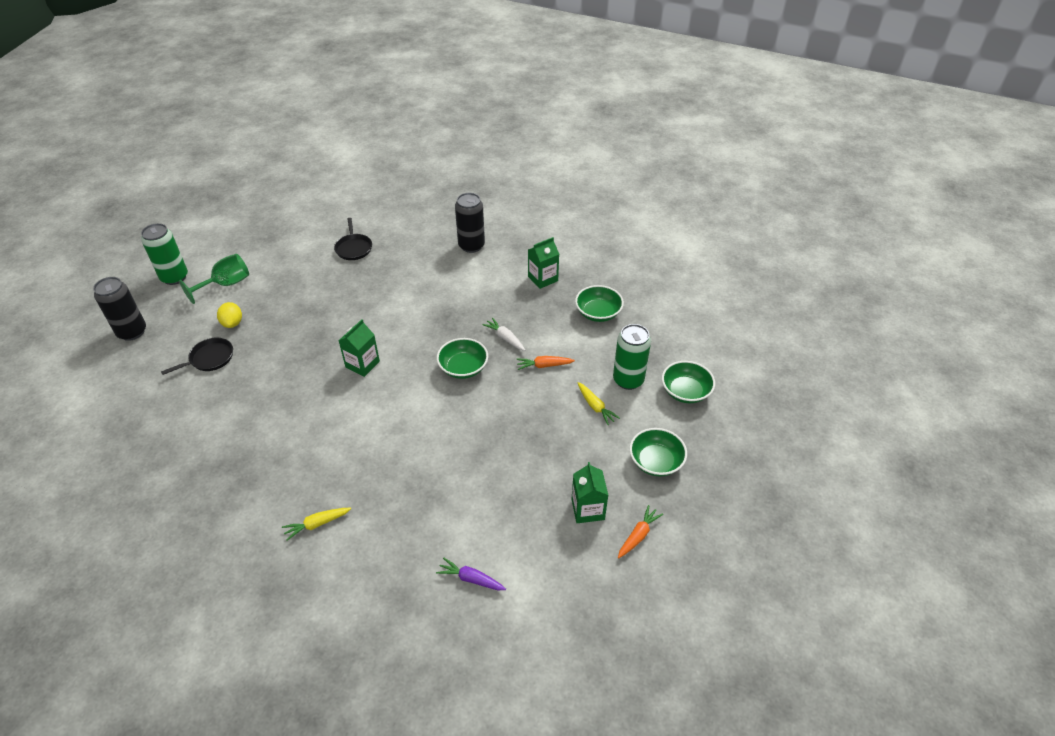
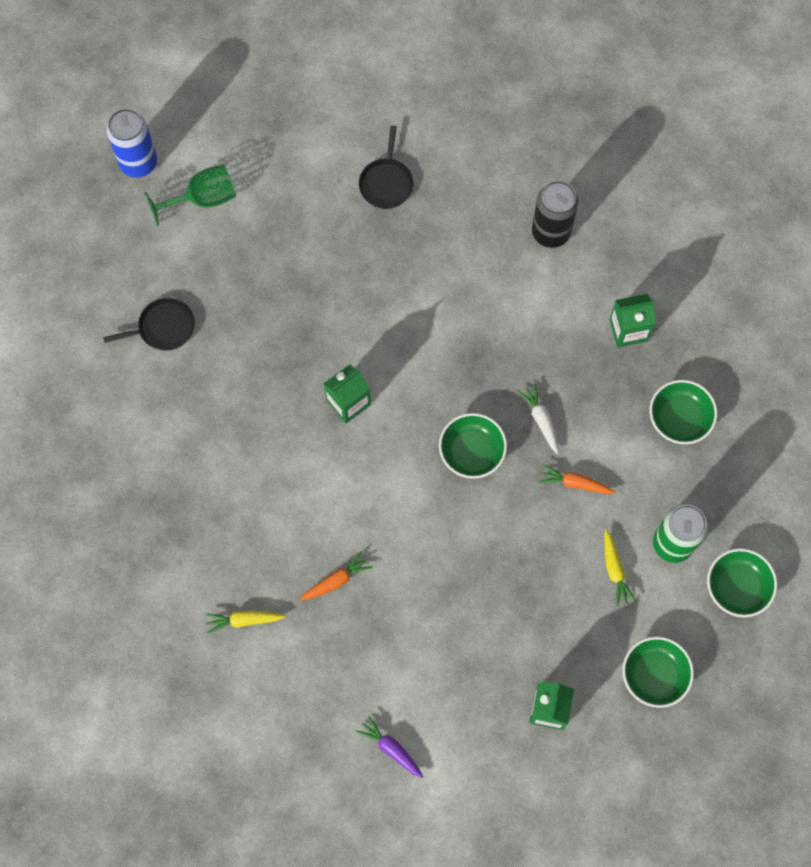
camera: 20 degrees right, 25 degrees up
black can [93,277,146,341] -> none
green can [141,223,188,285] -> blue can [106,109,157,178]
yellow lemon [217,302,242,328] -> none
orange carrot [618,505,663,558] -> orange carrot moved to [300,551,372,601]

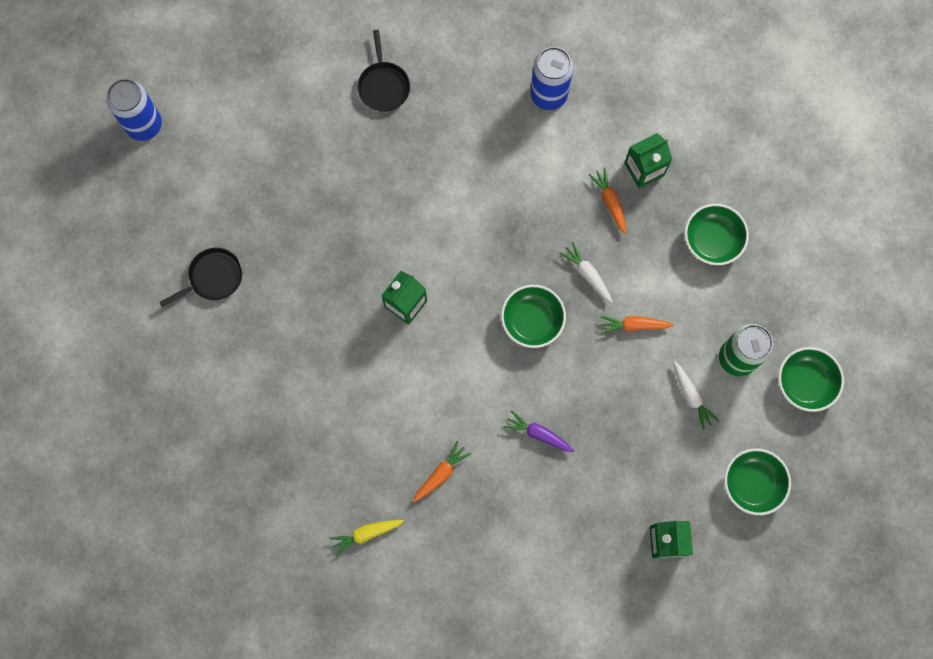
camera: 15 degrees left, 5 degrees up
green goblet [144,164,236,227] -> none
purple carrot [355,716,423,778] -> purple carrot moved to [504,410,575,452]
black can [532,180,578,248] -> blue can [530,47,573,110]
yellow carrot [604,529,636,606] -> white carrot [673,361,719,430]
none -> orange carrot [589,167,626,234]

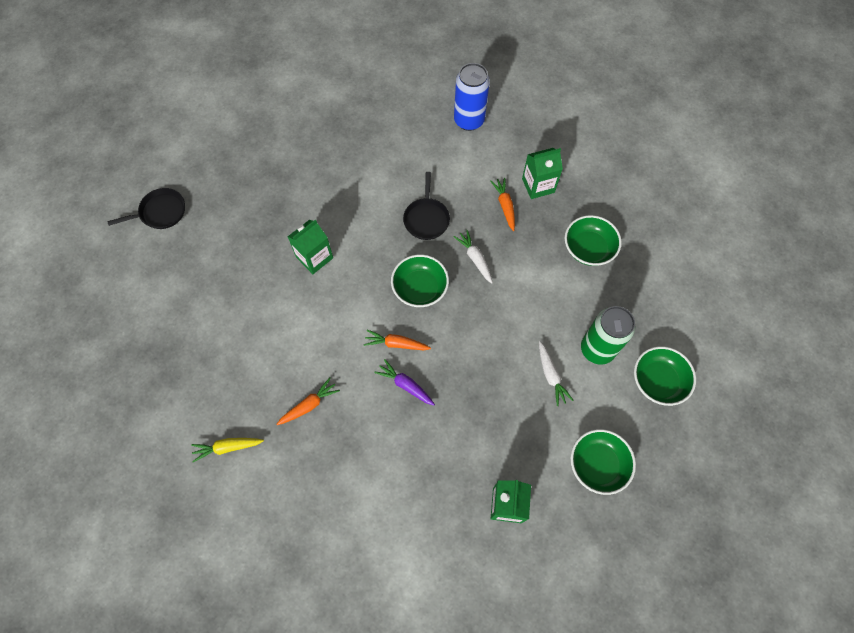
camera: 10 degrees right, 10 degrees down
blue can [107,79,162,141] -> none
black pan [357,30,410,112] -> black pan moved to [403,172,450,240]
orange carrot [600,316,674,334] -> orange carrot moved to [364,330,431,350]

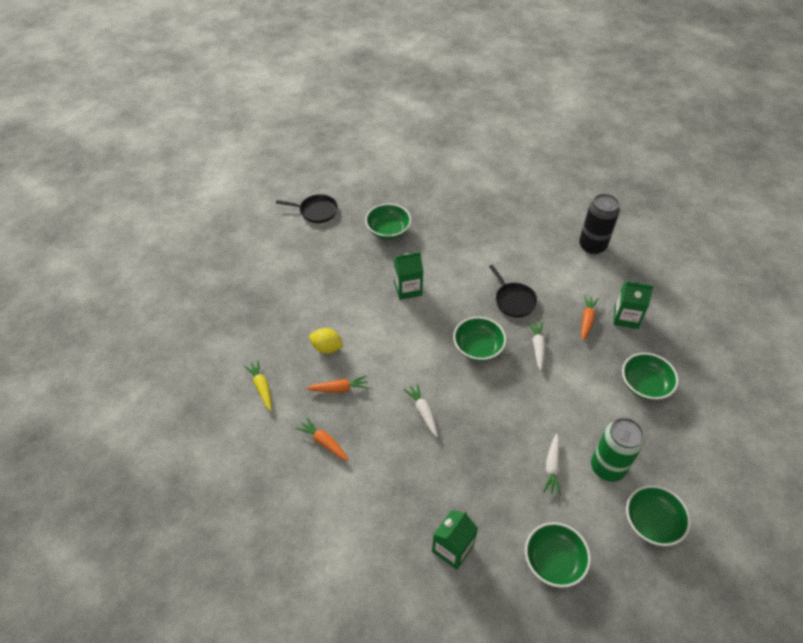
camera: 30 degrees right, 15 degrees down
yellow carrot [191,438,264,462] -> yellow carrot turned 45 degrees clockwise [244,360,272,411]
orange carrot [364,330,431,350] -> orange carrot moved to [296,417,349,461]
purple carrot [374,359,435,405] -> white carrot [404,383,438,437]
black pan [403,172,450,240] -> black pan turned 60 degrees counterclockwise [489,265,538,318]
blue can [454,63,490,131] -> black can [579,194,620,254]
none -> yellow lemon [309,328,343,354]
none -> green bowl [365,203,411,239]

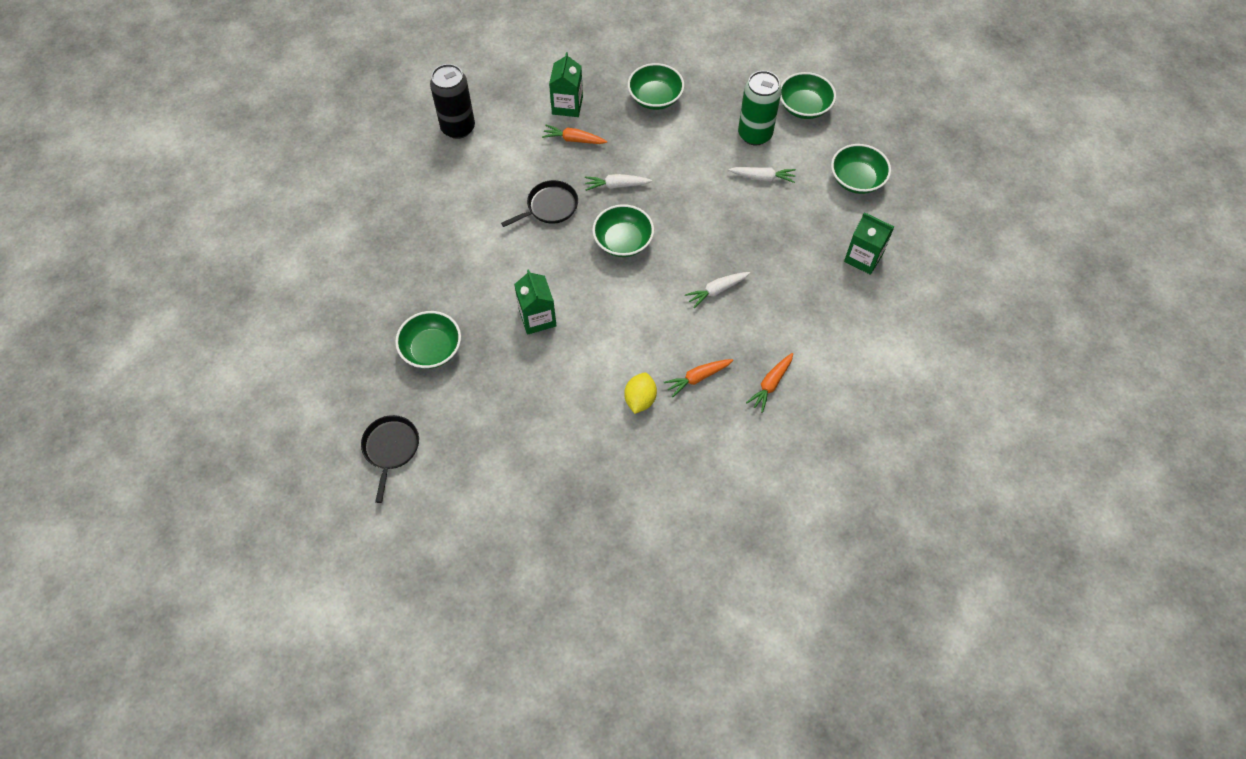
camera: 95 degrees left, 10 degrees up
yellow carrot [244,360,272,411] -> none
orange carrot [306,375,369,393] -> orange carrot turned 105 degrees counterclockwise [664,359,733,397]

